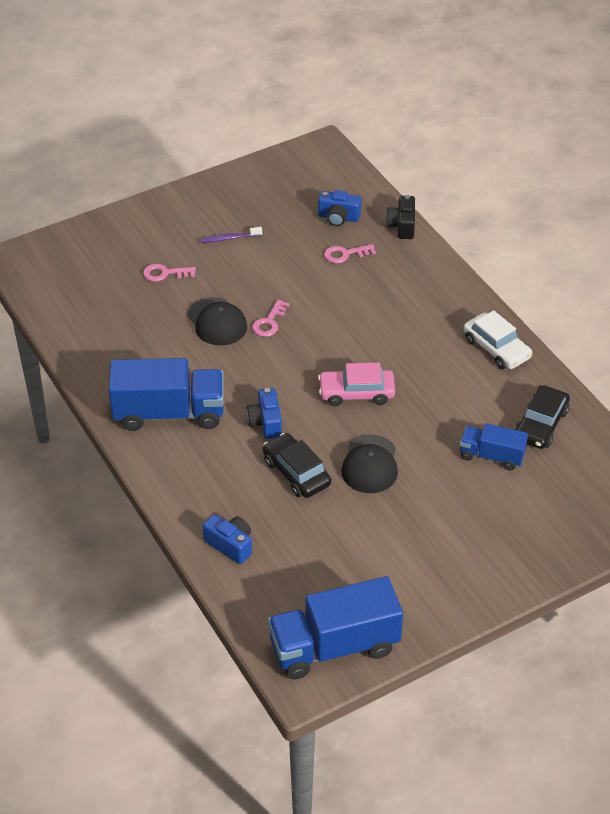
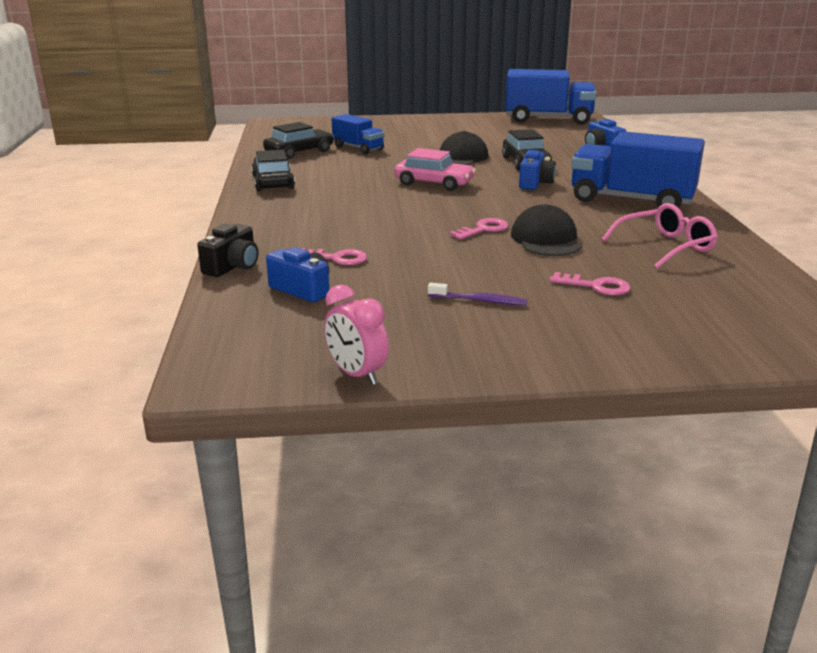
camera: 155 degrees left, 20 degrees down
white car [464,310,532,369] -> black car [252,150,295,191]
none -> pink clock [324,284,389,385]
none -> pink glasses [602,203,718,269]

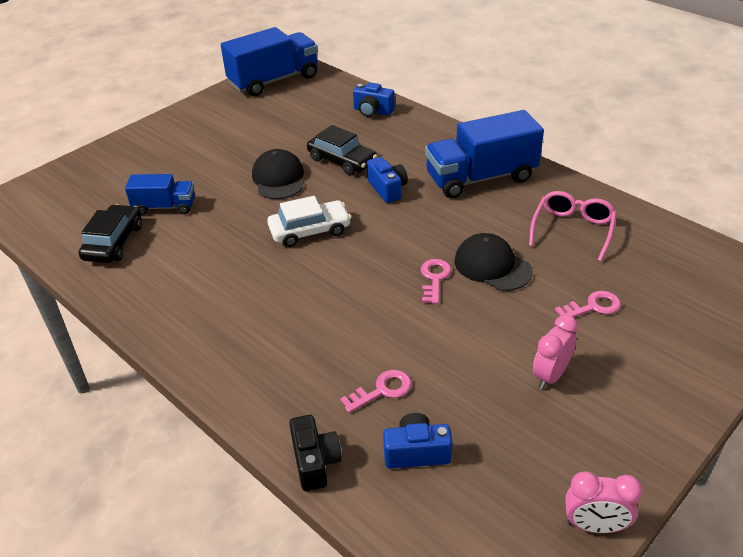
camera: 40 degrees left, 15 degrees up
black car [252,150,295,191] -> none
pink car [394,148,476,191] -> white car [267,196,351,247]
purple toothbrush [428,282,527,305] -> pink clock [533,315,578,390]

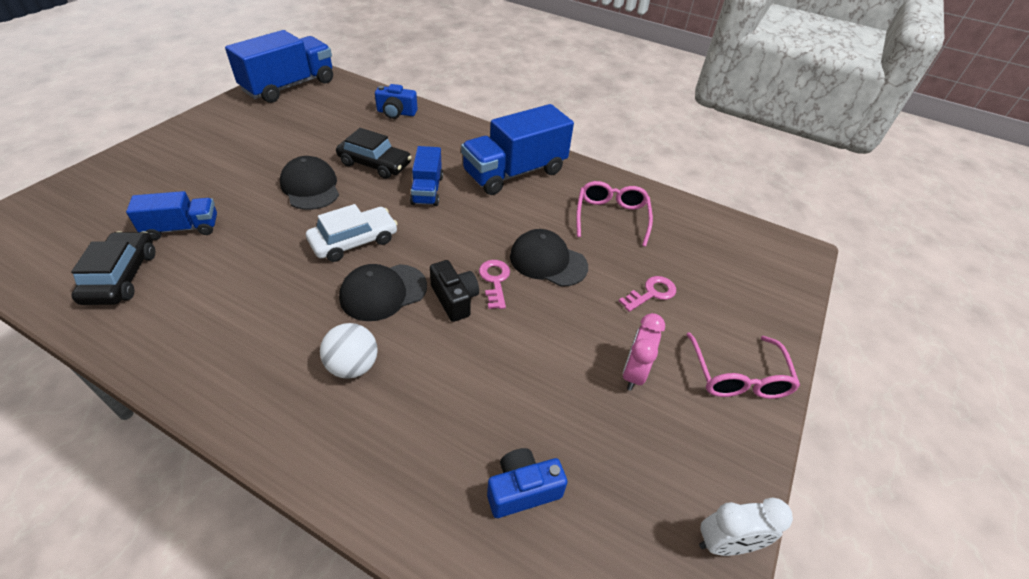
camera: 20 degrees left, 5 degrees up
black camera [289,415,342,491] -> black camera moved to [430,260,479,322]
pink key [340,370,412,413] -> none
blue camera [367,157,408,203] -> blue truck [410,146,443,206]
pink clock [565,471,643,533] -> white clock [699,498,793,556]
none -> white ball [320,323,378,379]
none -> black cap [339,264,427,321]
none -> pink glasses [686,333,800,399]

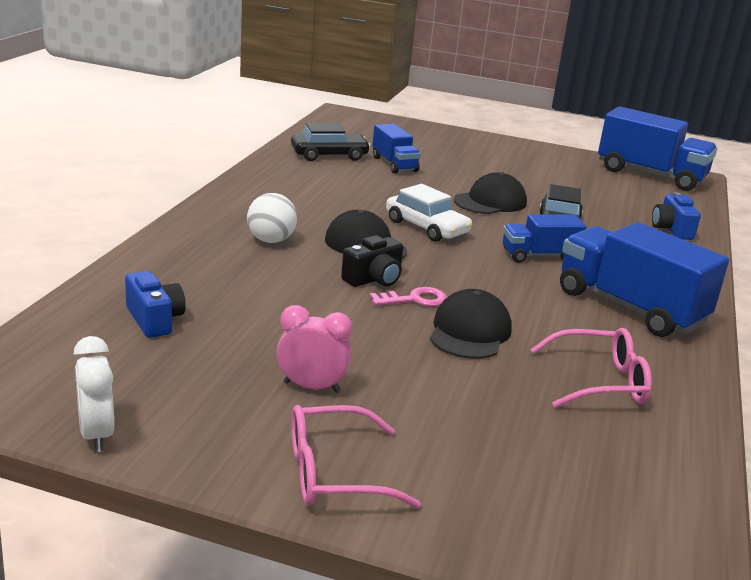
camera: 80 degrees right, 20 degrees down
pink key [619,276,676,312] -> none

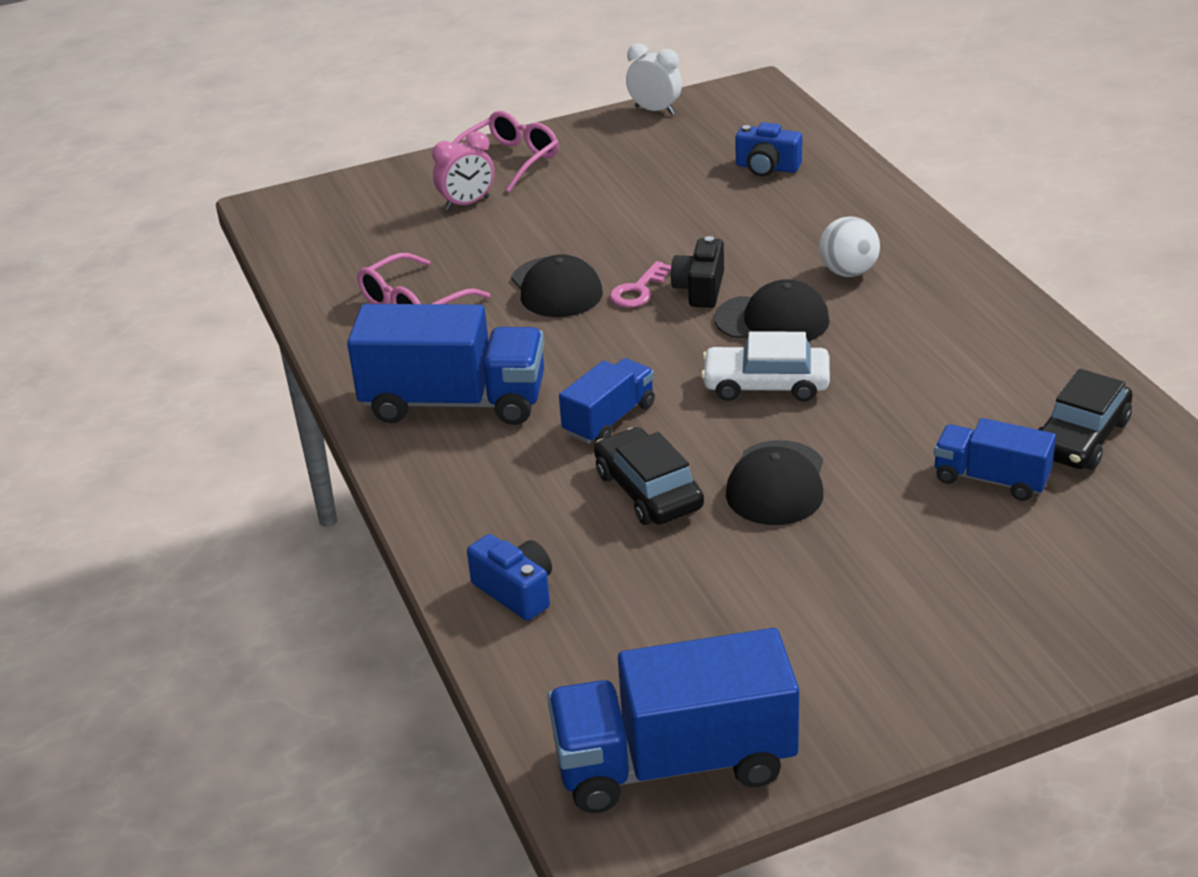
camera: 145 degrees right, 10 degrees up
pink clock [277,305,352,393] -> pink clock moved to [432,131,494,210]

